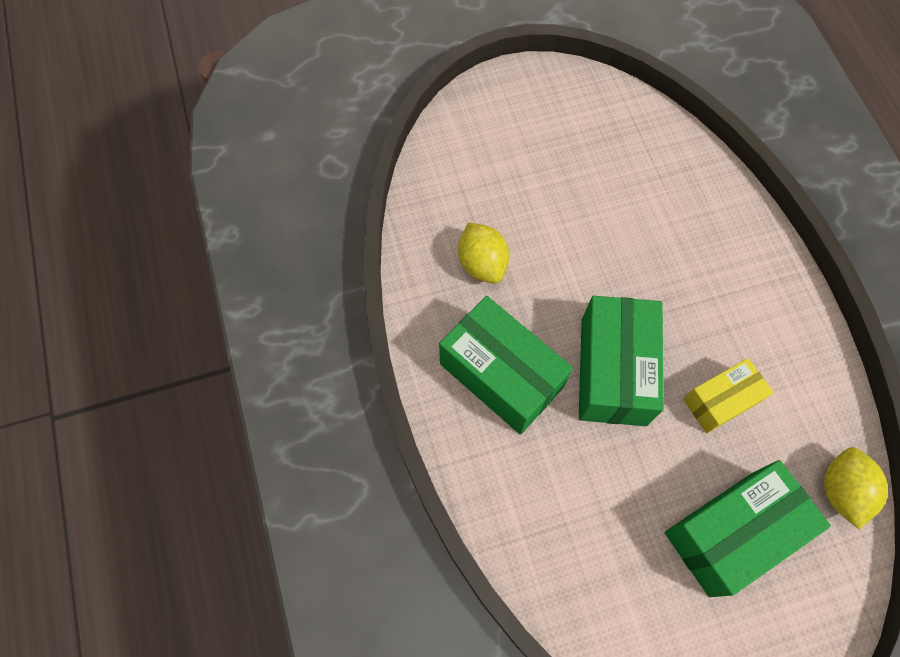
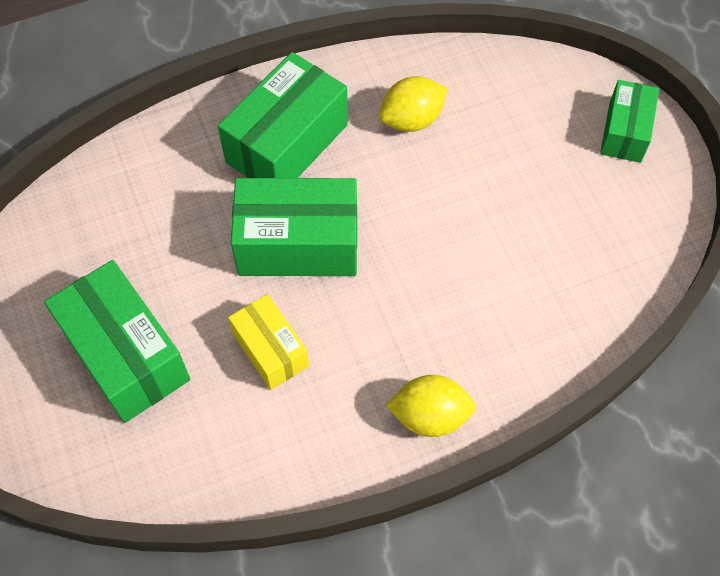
camera: 85 degrees right, 5 degrees down
yellow lemon [824,447,888,529] -> yellow lemon moved to [386,375,476,437]
none -> green box [600,80,659,163]

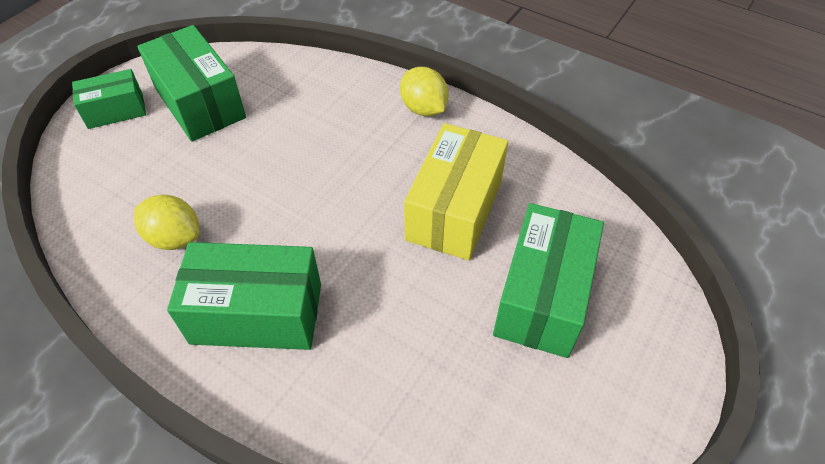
camera: 125 degrees left, 10 degrees down
yellow box [228,294,309,390] -> yellow box [404,123,508,260], size x1.68
green box [231,178,357,276] -> green box moved to [137,25,246,142]

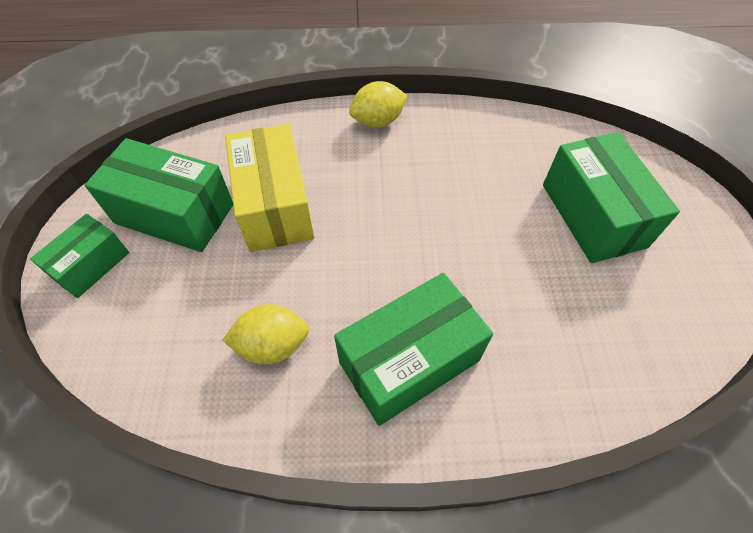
camera: 35 degrees left, 5 degrees up
yellow lemon [400,67,449,116] -> yellow lemon turned 45 degrees counterclockwise [349,81,408,128]
yellow box [404,123,508,260] -> yellow box moved to [225,124,314,252]

